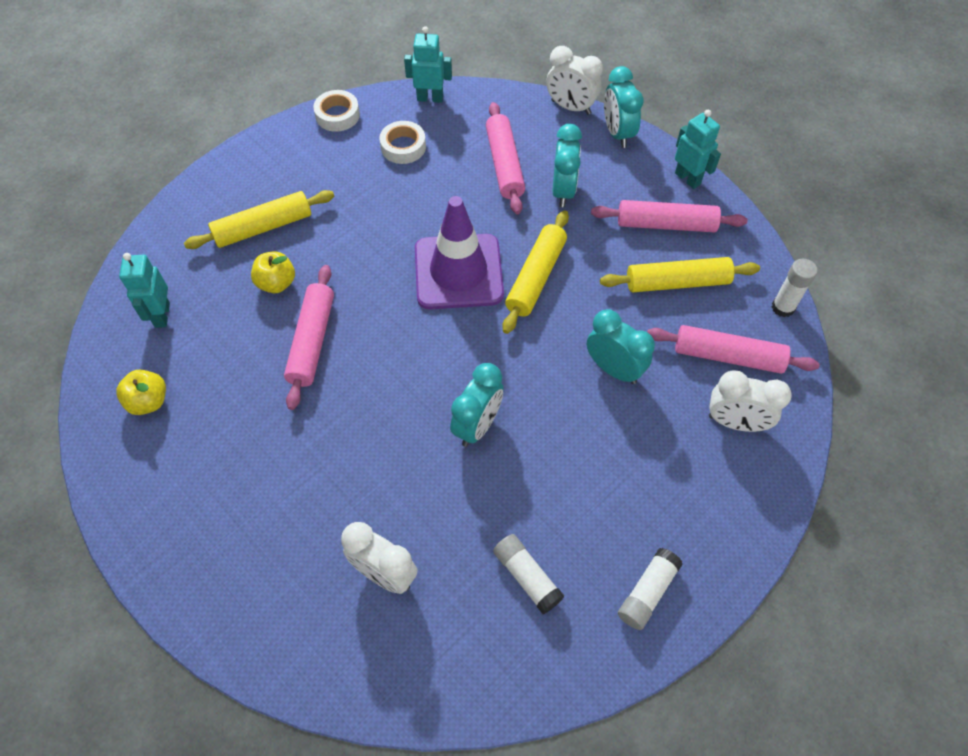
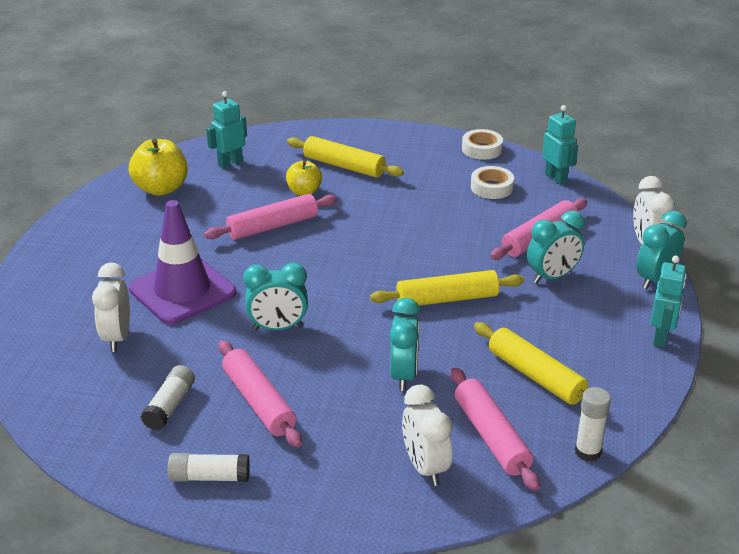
camera: 55 degrees right, 25 degrees down
yellow apple [116,370,166,415] -> yellow apple [129,139,188,196], size x1.59
purple traffic cone [415,196,504,309] -> purple traffic cone moved to [129,200,236,325]
pink rolling pin [591,200,748,232] -> pink rolling pin moved to [219,340,302,448]

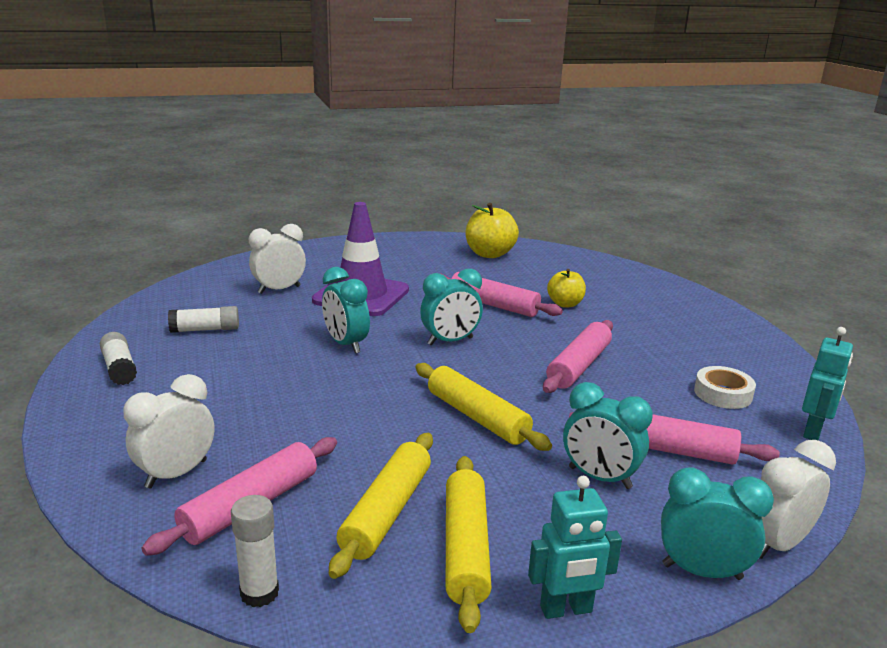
camera: 60 degrees right, 10 degrees down
turquoise robot [206,91,247,169] -> none
pink rolling pin [219,340,302,448] -> pink rolling pin moved to [543,320,613,393]
yellow rolling pin [287,136,404,178] -> yellow rolling pin moved to [446,456,492,633]
turquoise clock [389,298,421,391] -> turquoise clock moved to [420,268,483,346]
white tape [462,129,503,160] -> none

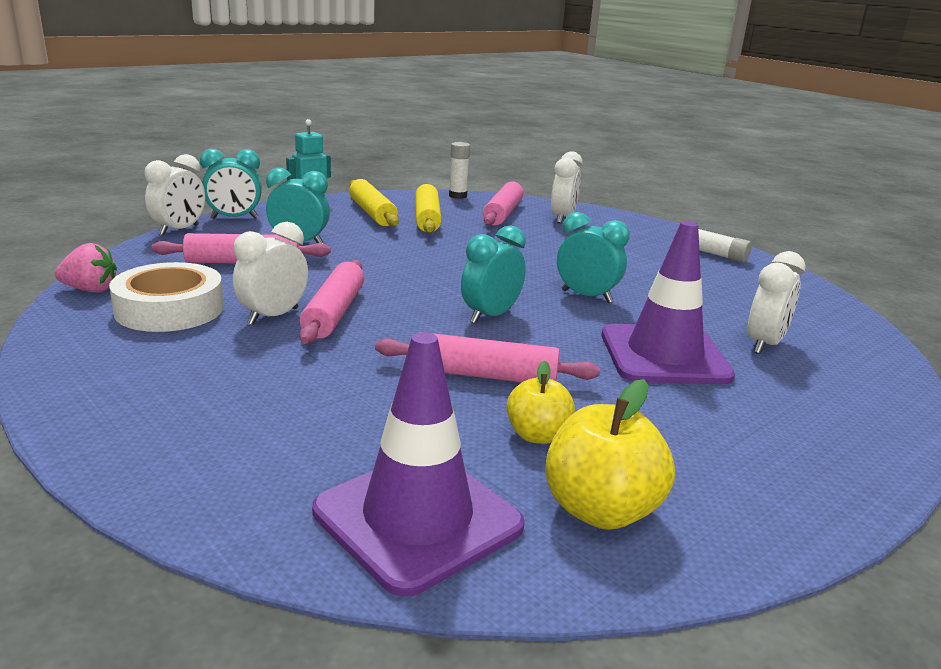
camera: 155 degrees right, 0 degrees up
white glue stick [168,306,239,333] -> none
yellow rolling pin [415,363,552,451] -> none
yellow apple [547,269,586,307] -> yellow apple moved to [506,361,575,444]
white tape [694,366,756,409] -> white tape [109,262,224,332], size x1.65
turquoise robot [802,327,853,440] -> pink strawberry [55,243,117,293]
none -> white clock [233,222,308,325]
none -> purple traffic cone [312,332,525,597]

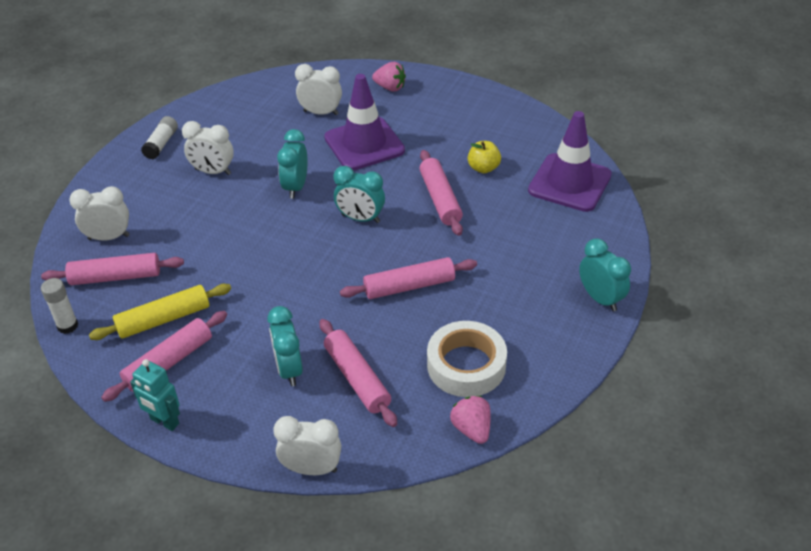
camera: 110 degrees left, 20 degrees up
turquoise clock [200,149,262,219] -> turquoise clock moved to [579,238,631,312]
white clock [233,222,308,325] -> white clock moved to [182,121,234,175]
yellow rolling pin [349,179,399,227] -> pink rolling pin [101,311,227,402]
yellow apple [545,379,675,530] -> none
none -> pink strawberry [372,62,406,92]

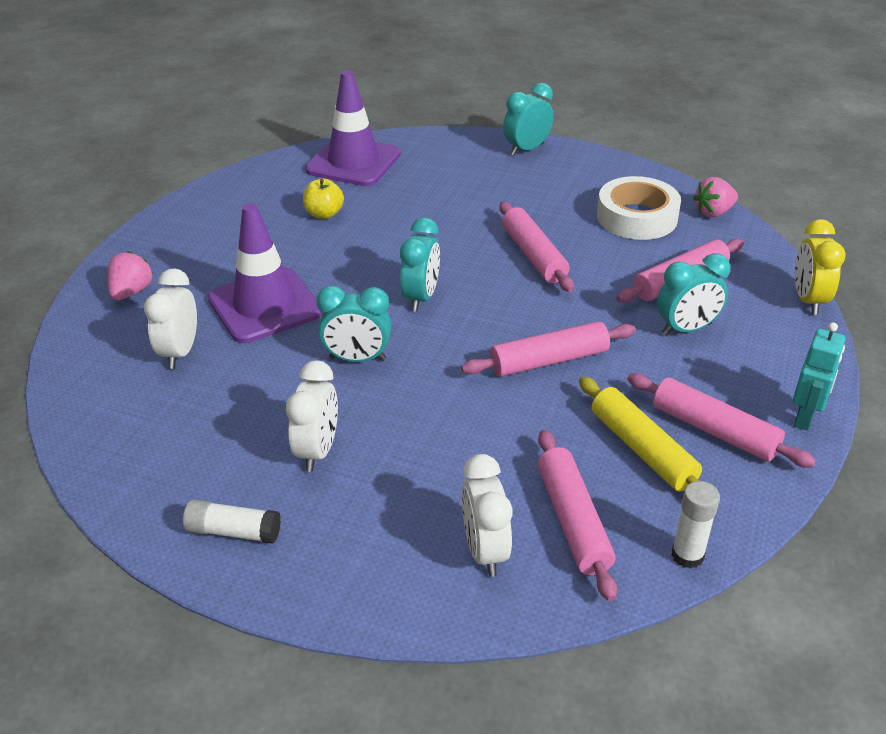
camera: 95 degrees left, 5 degrees down
white clock [273,416,341,475] -> yellow clock [795,219,846,315]
pink rolling pin [420,150,463,236] -> pink rolling pin moved to [461,321,636,377]

